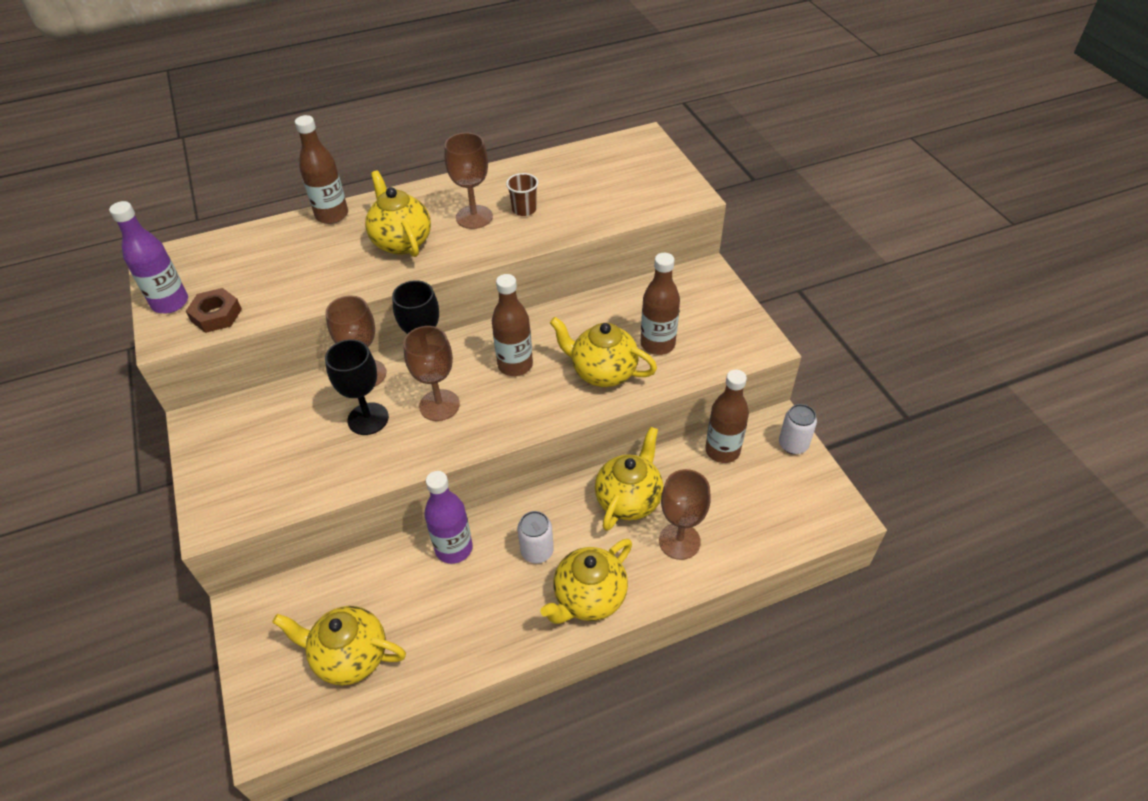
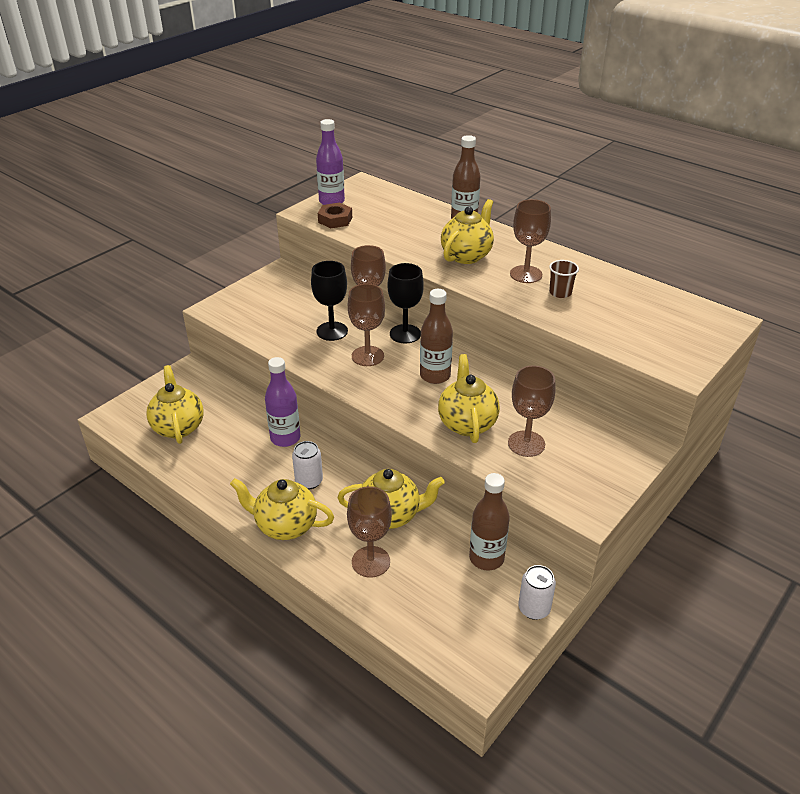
camera: 60 degrees right, 10 degrees down
brown bottle [641,253,680,355] -> brown goblet [508,366,556,457]

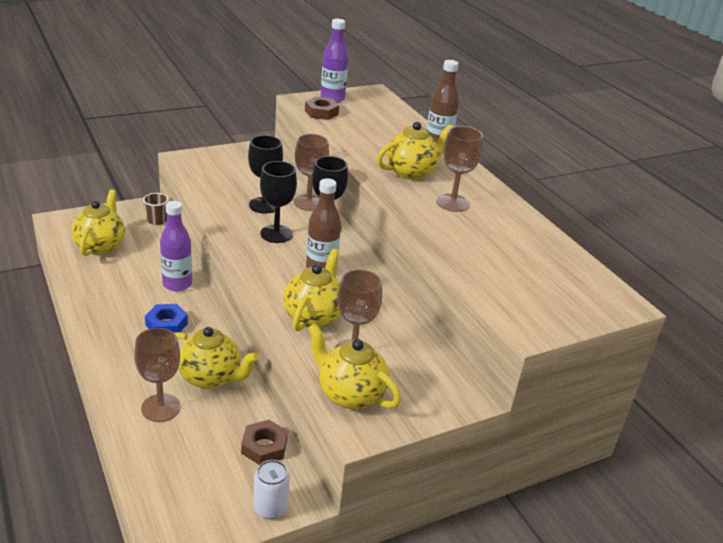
camera: 20 degrees right, 5 degrees down
yellow teapot [230,478,334,540] -> yellow teapot moved to [308,323,401,409]
white can [292,441,323,489] -> blue nut [145,304,188,333]
brown goblet [348,284,385,366] -> black goblet [260,161,297,243]
brown bottle [469,473,510,571] -> brown nut [241,420,288,465]
brown cup [549,260,579,298] -> brown cup moved to [143,193,169,225]

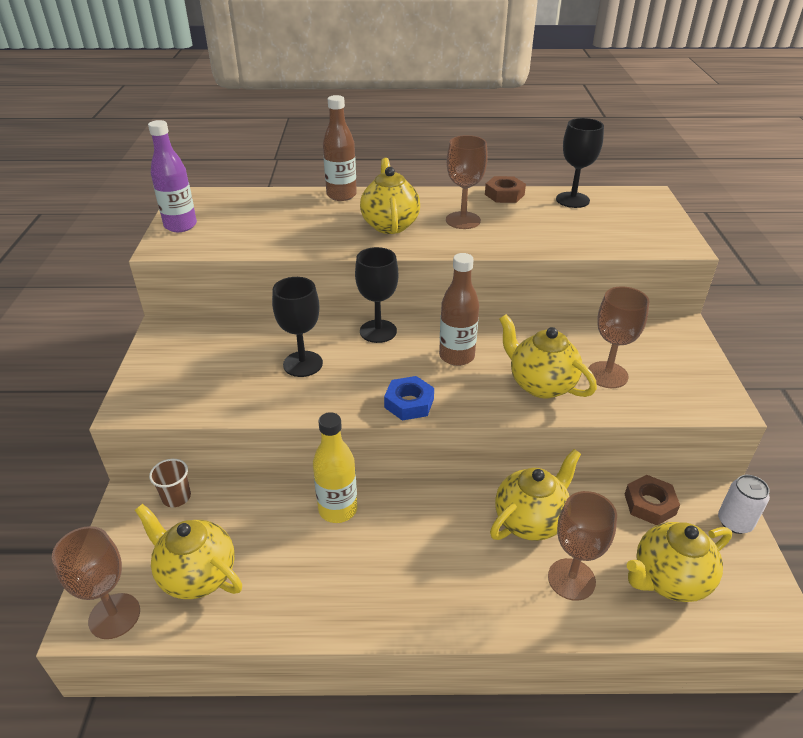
camera: 60 degrees left, 5 degrees up
blue nut [145,304,188,333] -> blue nut moved to [384,376,434,421]
purple bottle [160,201,192,291] -> yellow bottle [313,412,357,523]
black goblet [260,161,297,243] -> black goblet moved to [556,118,604,208]
brown goblet [294,134,329,211] -> brown goblet moved to [52,526,140,639]
brown nut [305,97,339,120] -> brown nut moved to [485,176,526,203]
yellow teapot [308,323,401,409] -> yellow teapot moved to [627,522,732,602]

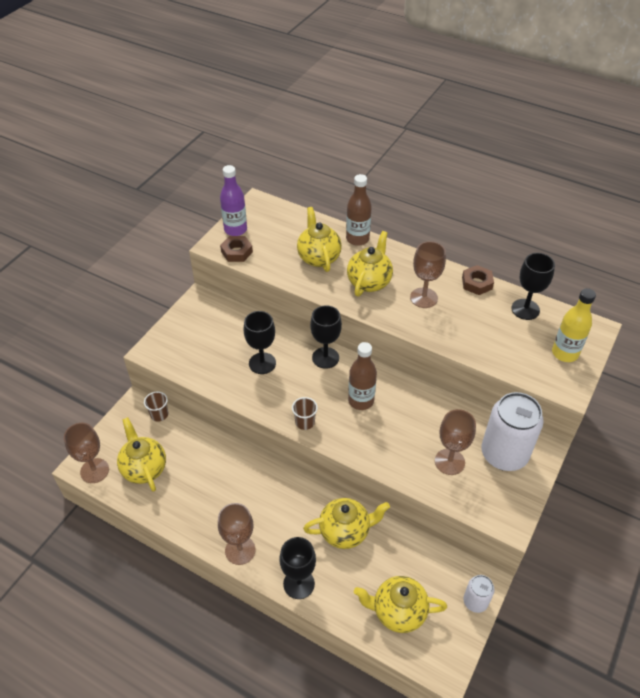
camera: 30 degrees right, 10 degrees up
yellow bottle [313,412,357,523] -> yellow bottle moved to [552,288,596,362]
blue nut [384,376,434,421] -> brown cup [292,397,318,430]
yellow teapot [499,314,597,398] -> yellow teapot moved to [297,207,342,272]
brown goblet [548,491,617,601] -> brown goblet moved to [218,503,256,565]
brown nut [625,475,680,525] -> brown nut moved to [220,236,253,262]
none -> black goblet [279,537,316,599]
none -> white can [481,392,544,471]

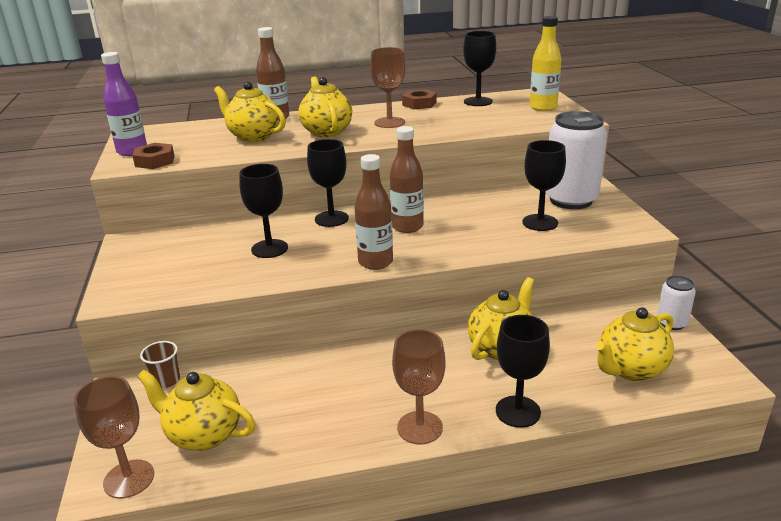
camera: 40 degrees left, 20 degrees down
brown cup [292,397,318,430] -> brown bottle [355,154,393,270]
brown goblet [435,409,476,475] -> black goblet [522,140,566,231]

